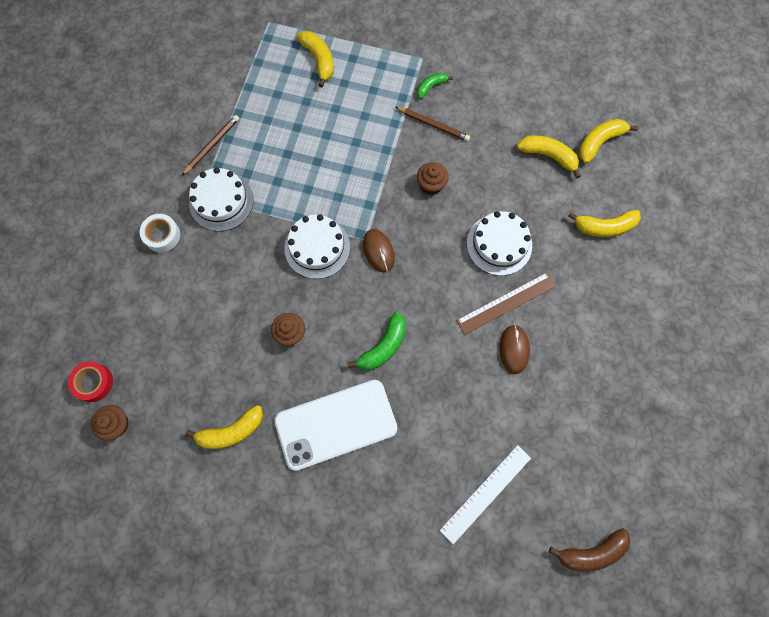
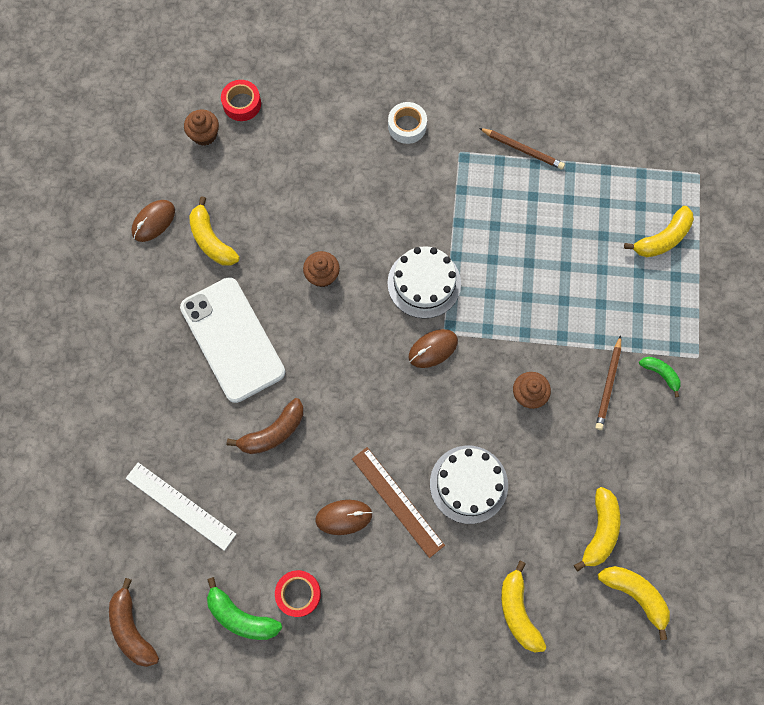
camera: 80 degrees right, 0 degrees up
white cake [189,167,254,231] -> none
green banana [347,312,406,370] -> green banana moved to [207,577,282,640]
none -> brown mouse [131,200,175,242]
none -> brown banana [226,398,304,454]
none -> red tape [275,570,321,617]

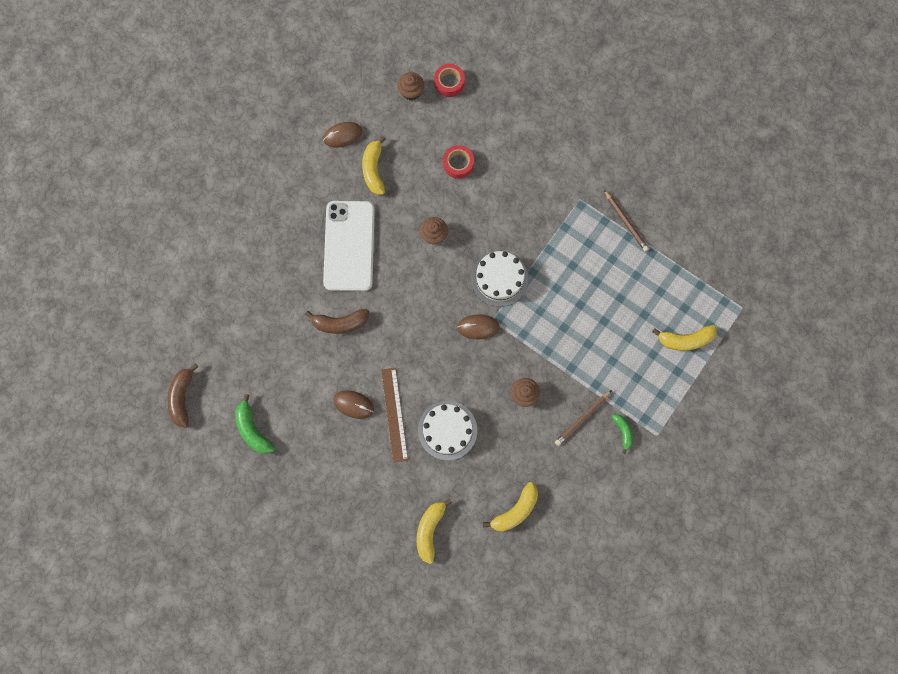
camera: 30 degrees right, 5 degrees up
white ruler [126,462,236,551] -> none
red tape [275,570,321,617] -> red tape moved to [443,145,474,179]
white tape [388,102,427,144] -> none
yellow banana [598,566,670,640] -> none

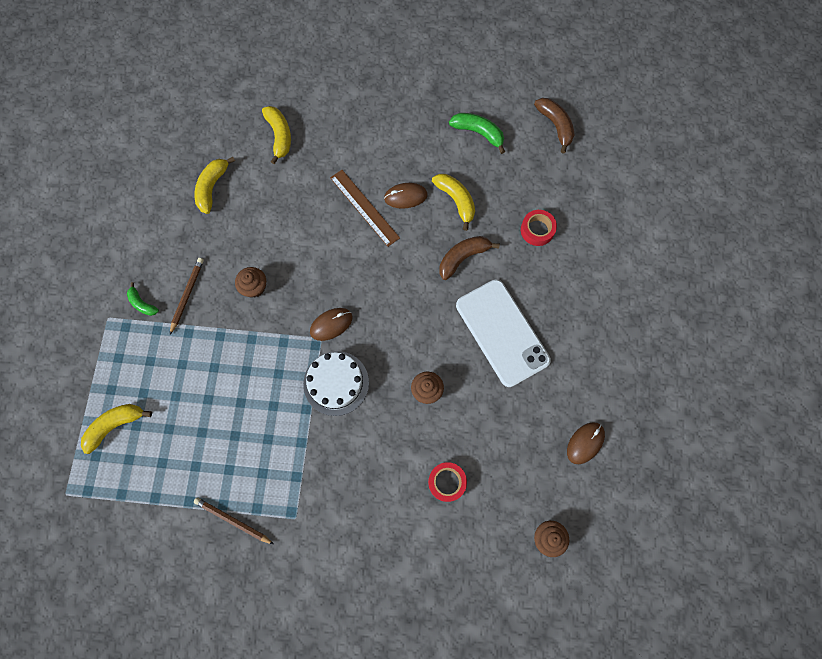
camera: 150 degrees right, 5 degrees down
yellow banana [362,136,386,195] -> yellow banana moved to [432,174,475,231]
white cake [418,401,477,460] -> none
red tape [434,64,465,97] -> red tape moved to [521,210,557,246]

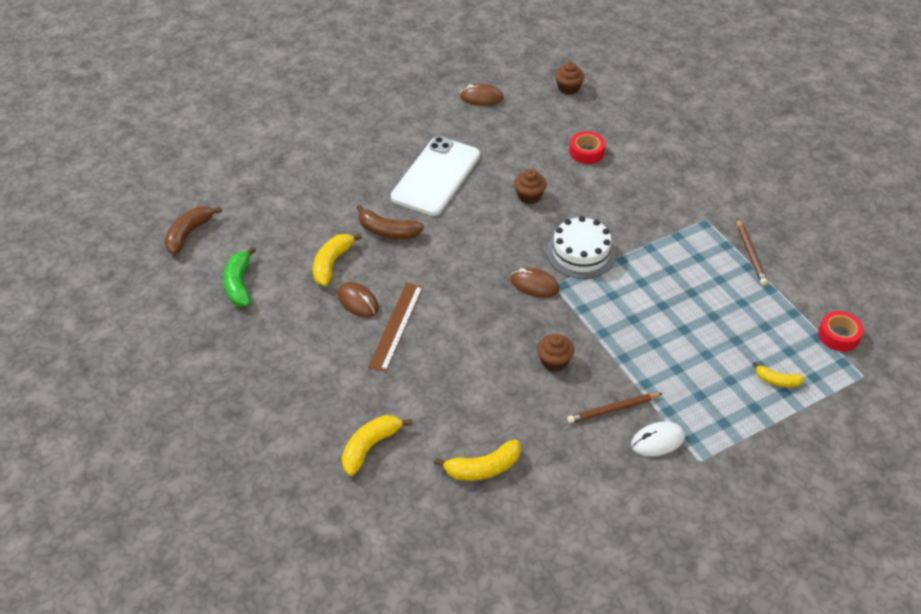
camera: 125 degrees left, 25 degrees down
yellow banana [81,404,152,454] -> yellow banana [753,362,804,387], size x0.62
green banana [127,282,159,316] -> white mouse [631,422,685,456]
red tape [521,210,557,246] -> red tape moved to [818,311,864,352]

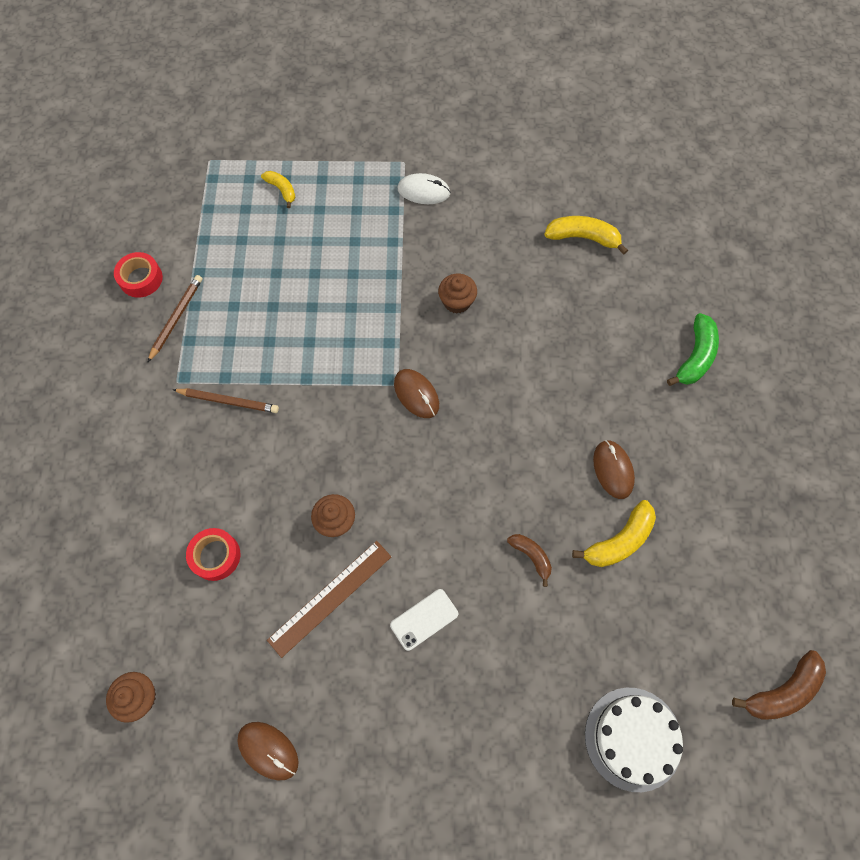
camera: 150 degrees left, 20 degrees up
green banana [223,246,256,307] -> green banana moved to [667,313,719,386]
yellow banana [342,415,412,476] -> none
brown banana [356,205,424,239] -> brown banana [507,534,552,587], size x0.62
brown ruler [368,283,423,372] -> brown ruler moved to [267,541,391,658]
white phone [391,136,480,216] -> white phone [390,589,458,651], size x0.43
white cake [547,216,616,279] -> white cake moved to [585,688,683,792]
brown pencil [567,393,663,423] -> brown pencil moved to [172,388,279,413]
red tape [818,311,864,352] -> red tape moved to [114,252,163,298]

